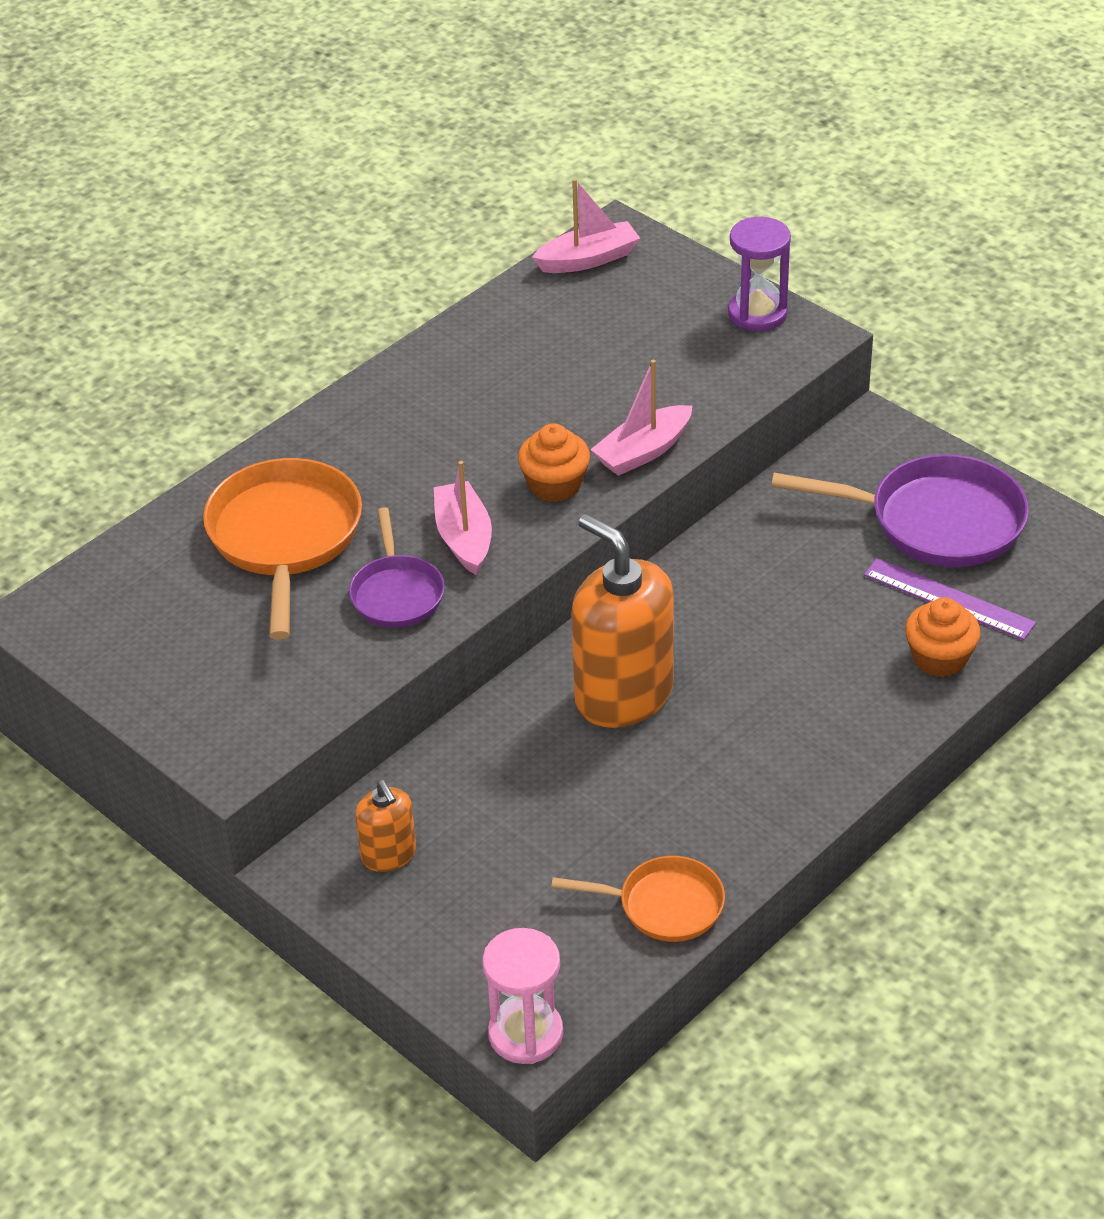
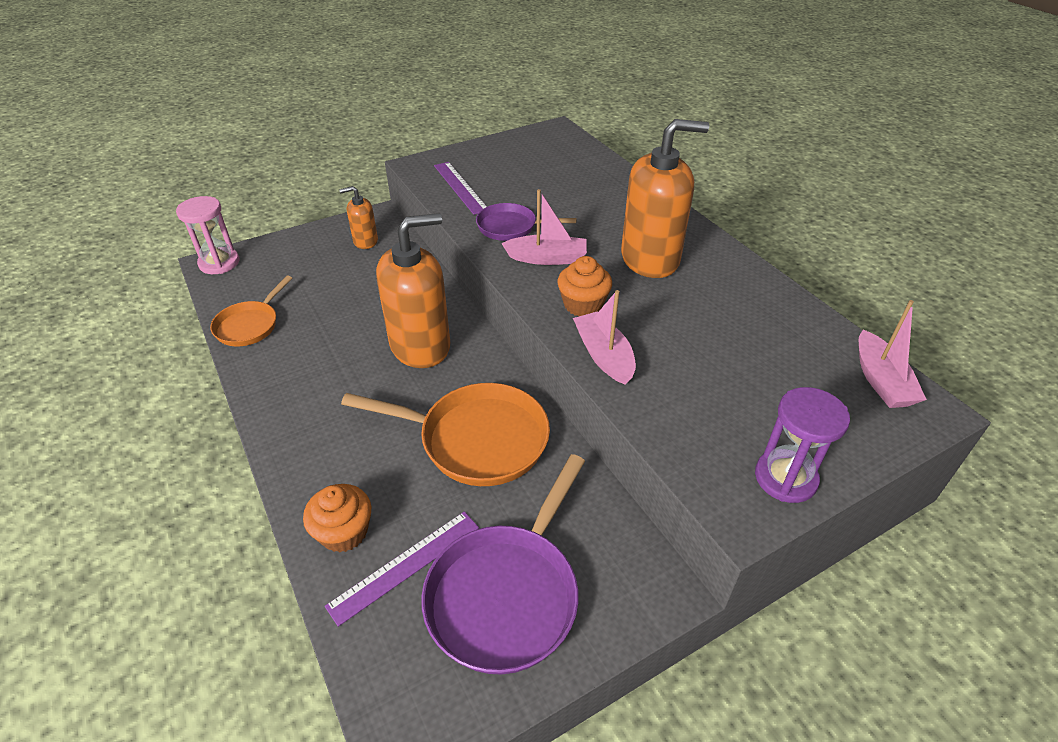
camera: 105 degrees right, 0 degrees up
orange pan [203,458,362,640] -> orange pan moved to [341,383,550,486]
none -> purple ruler [434,162,487,215]
none -> orange soap dispenser [621,119,709,278]

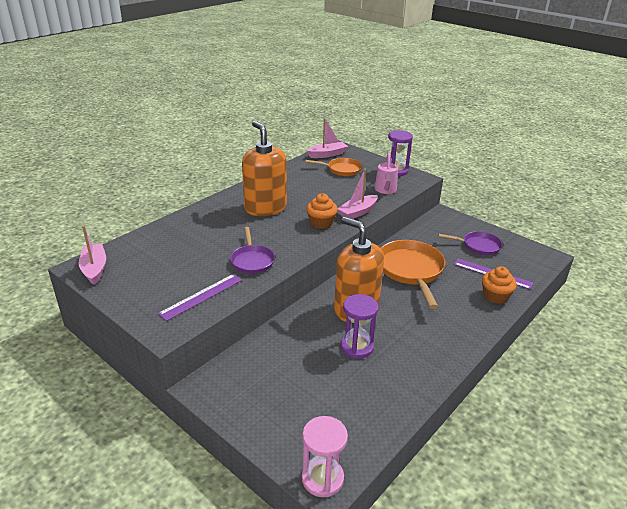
camera: 110 degrees left, 10 degrees down
orange pan [210,275,292,346] -> orange pan moved to [305,158,362,176]
orange soap dispenser [339,186,378,249] -> none
purple pan [421,454,585,674] -> purple pan [438,231,502,255], size x0.59
pink boat [501,189,587,265] -> pink boat moved to [79,225,106,285]
none -> purple hourglass [341,294,379,359]
none -> pink watering can [375,153,398,194]

